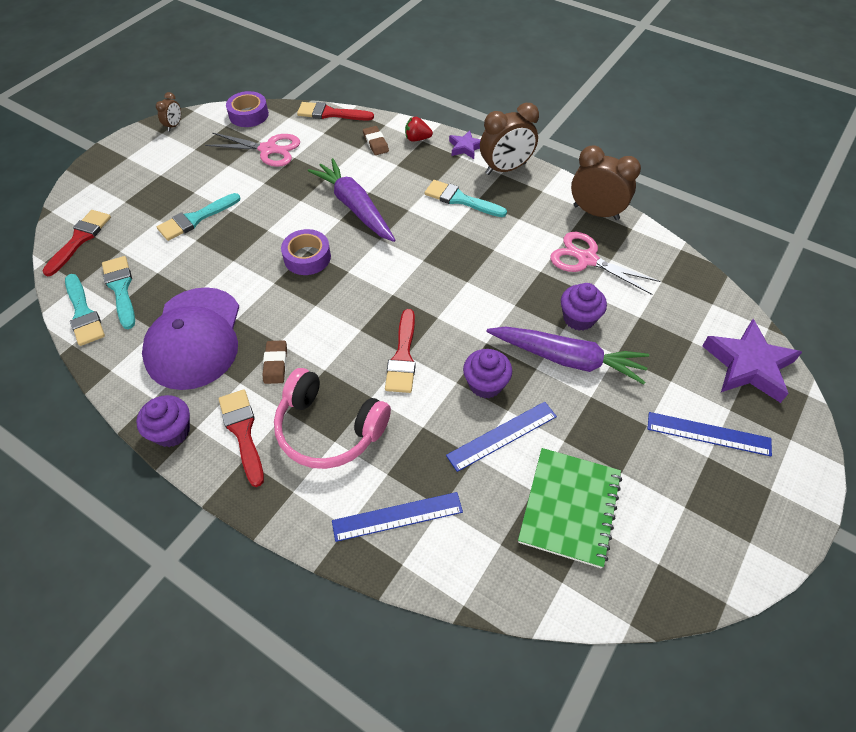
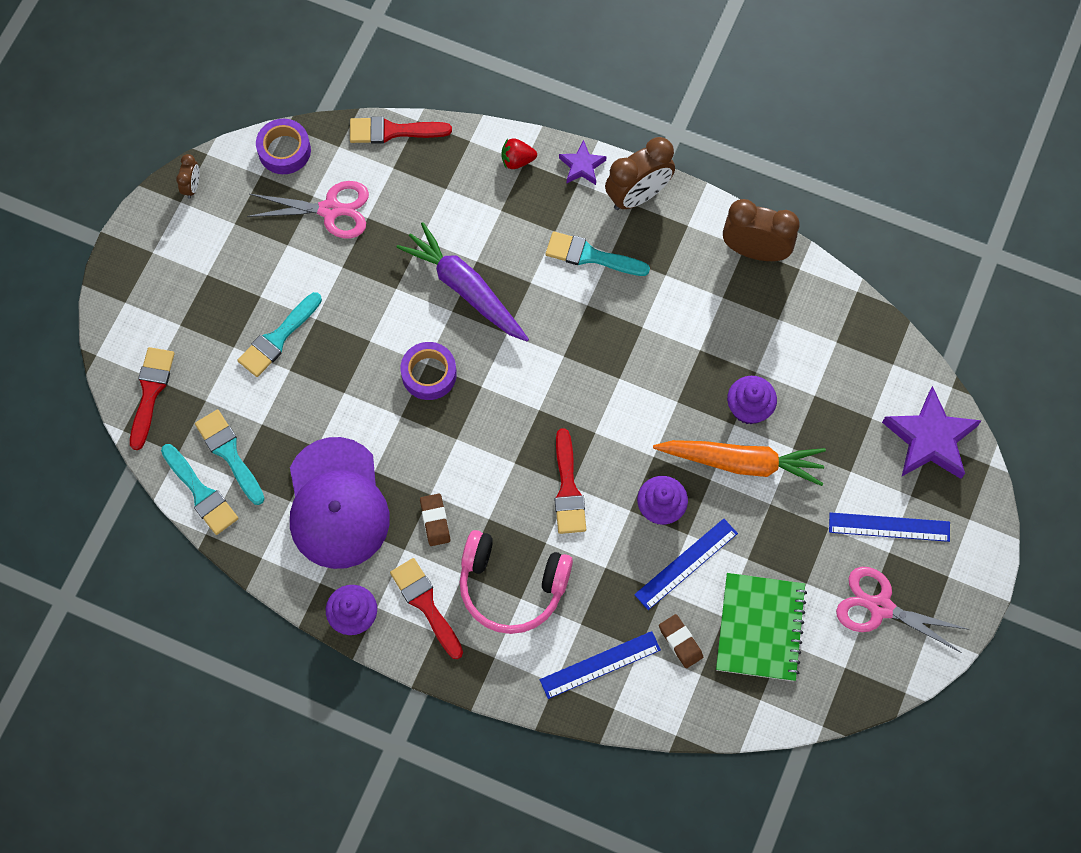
camera: 10 degrees left, 15 degrees up
brown eraser [363,126,389,155] -> brown eraser moved to [659,614,703,668]
purple carrot [487,326,649,384] -> orange carrot [653,440,826,486]
pink scissors [550,232,660,295] -> pink scissors moved to [836,567,970,653]

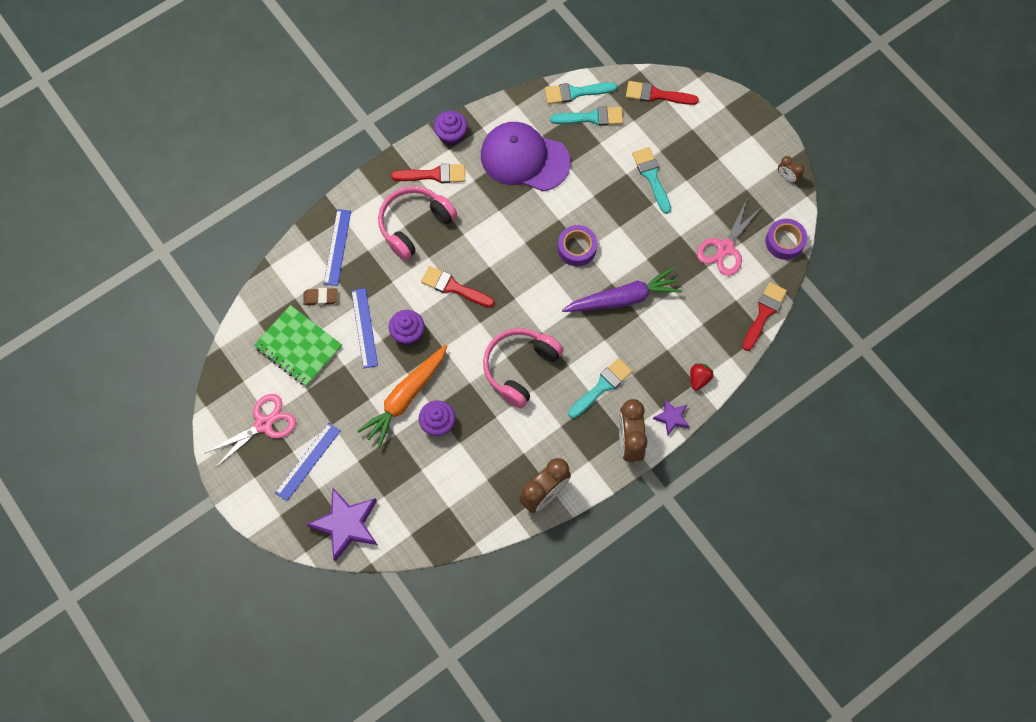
camera: 120 degrees right, 0 degrees up
red brush [130,347,174,450] -> red brush turned 150 degrees clockwise [626,81,699,105]
brown eraser [420,494,450,546] -> none
none -> pink headphones [483,328,564,408]

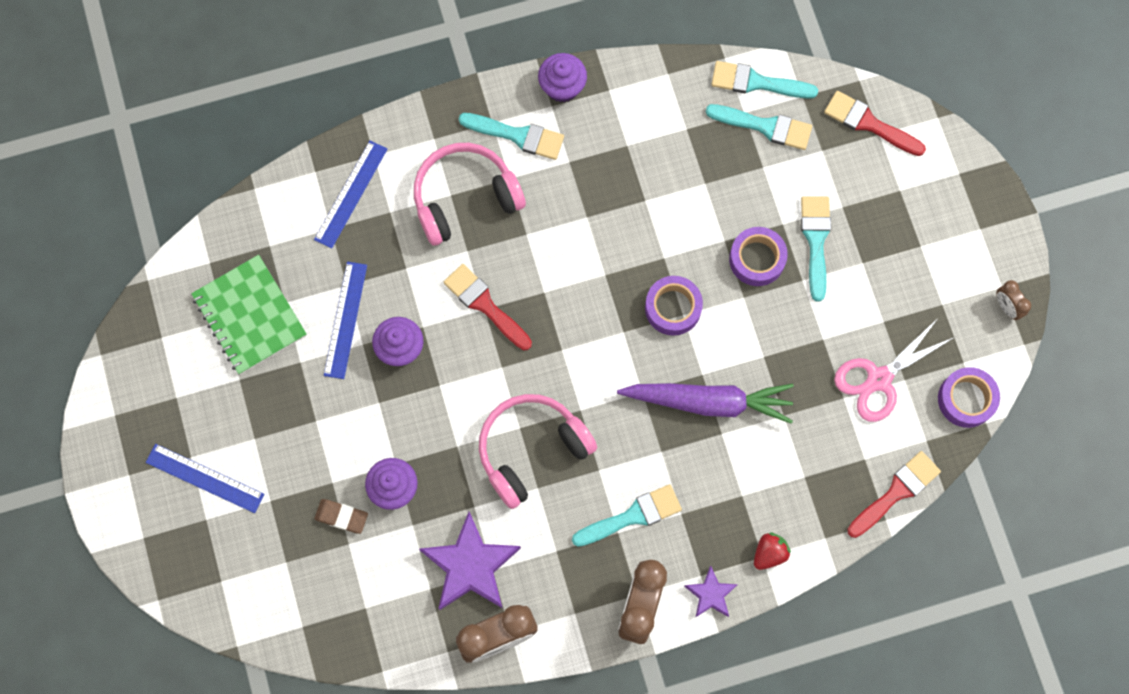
camera: 20 degrees right, 5 degrees up
pink scissors [204,394,296,468] -> none
blue ruler [275,423,340,501] -> blue ruler turned 60 degrees clockwise [145,444,264,513]
brown eraser [303,288,338,306] -> brown eraser moved to [314,499,368,534]
purple star [306,488,378,562] -> purple star moved to [419,512,521,610]
orange carrot [357,345,447,448] -> none
red brush [391,164,465,183] -> turquoise brush [459,113,564,160]
purple cap [481,122,571,191] -> none
none -> purple tape [729,227,788,286]

